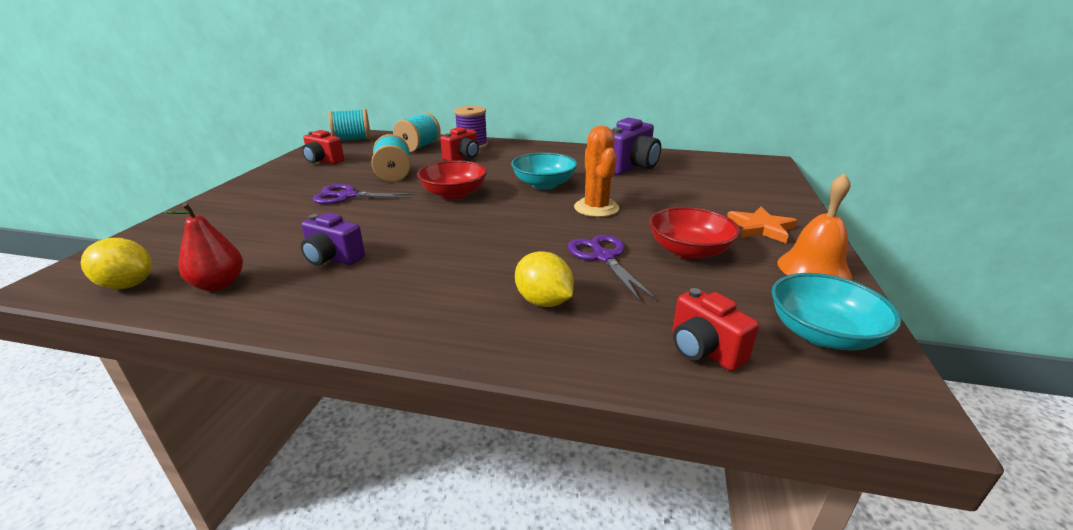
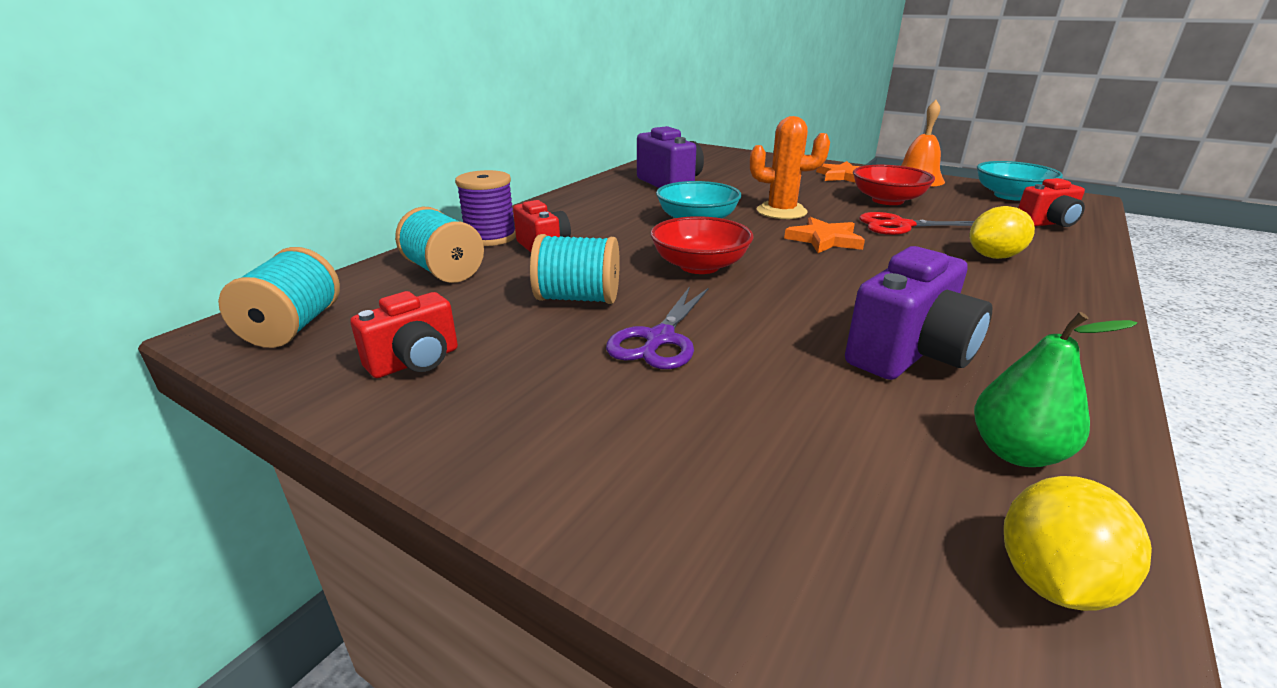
camera: 70 degrees left, 0 degrees up
red pear [164,203,243,291] -> green pear [974,312,1137,467]
purple camera [301,213,365,265] -> purple camera [845,246,992,380], size x1.54
purple scissors [568,235,656,301] -> red scissors [859,212,974,235]
none -> orange star [784,217,865,253]

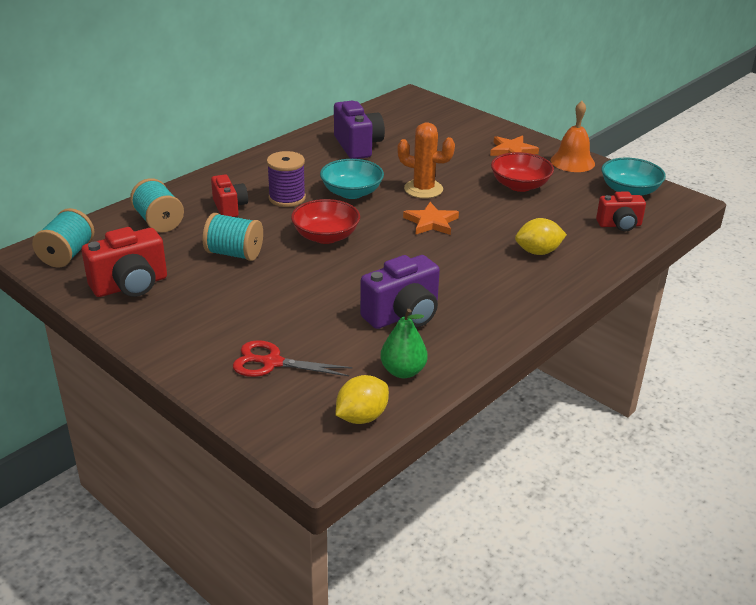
camera: 10 degrees right, 5 degrees up
red camera [350,291,458,378] -> red camera [82,227,167,297], size x1.54
purple spool [455,170,516,246] -> purple spool moved to [267,151,306,207]
purple scissors [606,286,709,369] -> none
red scissors [859,212,974,235] -> red scissors moved to [233,340,352,377]

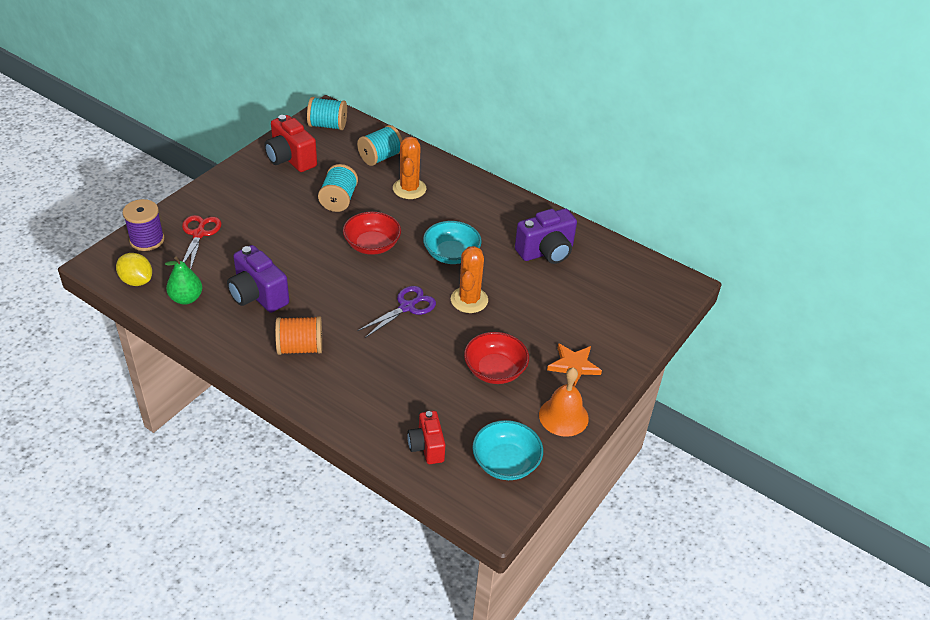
camera: 80 degrees right, 10 degrees up
red camera [211,174,248,217] -> orange cactus [393,137,426,199]
purple spool [267,151,306,207] -> purple spool moved to [123,199,164,251]
orange star [403,202,459,235] -> purple scissors [358,286,436,338]
yellow lemon [515,218,567,255] -> none
none -> orange spool [275,316,322,355]

